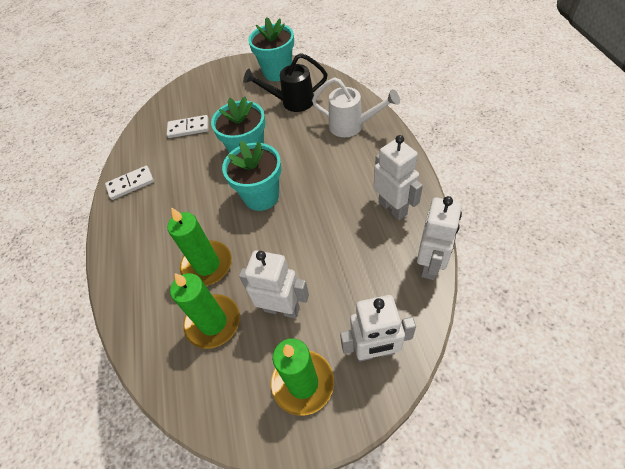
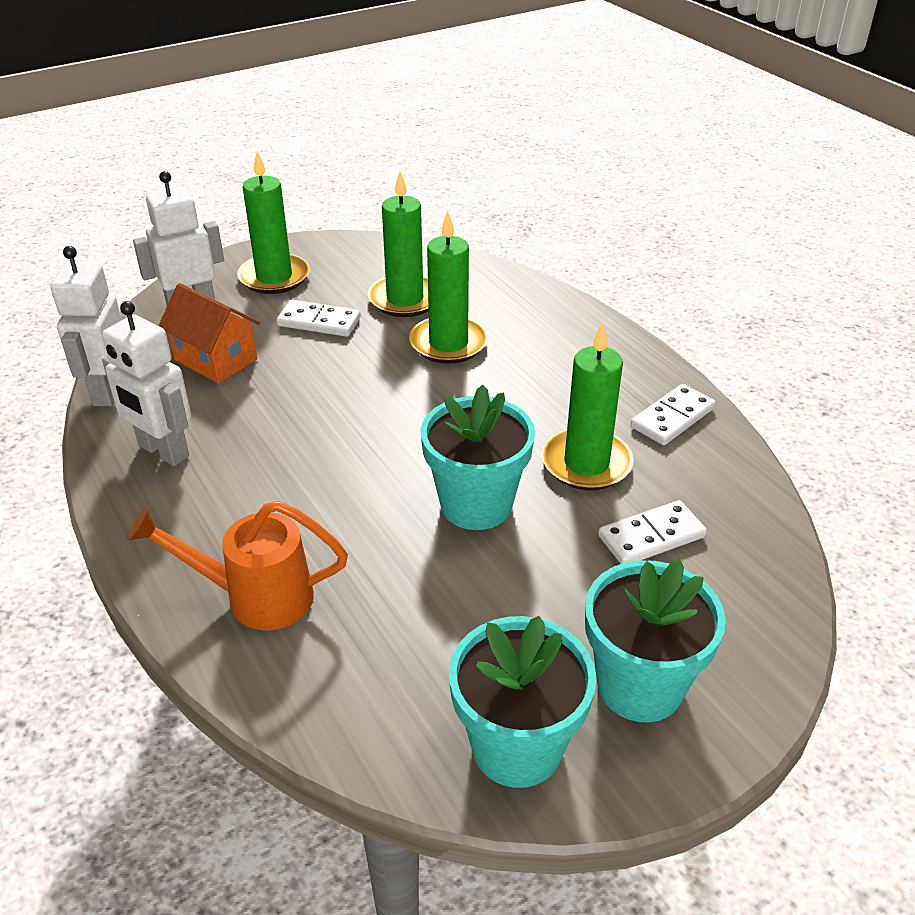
camera: 155 degrees right, 15 degrees down
turquoise flower pot [222,141,281,211] -> turquoise flower pot moved to [585,559,726,722]
white robot [239,250,309,318] -> white domino [277,300,361,337]
black watering can [243,53,328,112] -> none
white watering can [312,77,400,137] -> orange watering can [127,501,348,631]
none -> orange house [159,283,260,384]
none -> green candle [542,322,634,490]

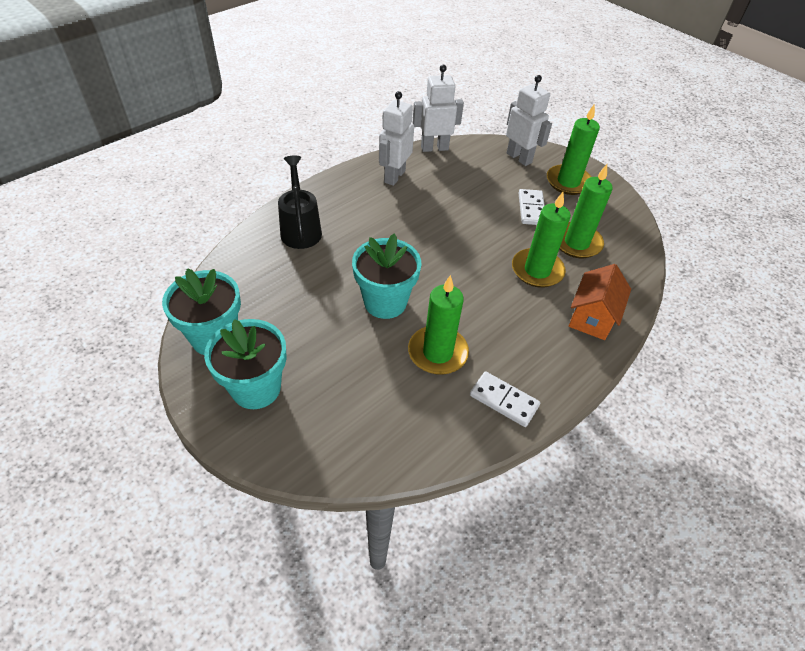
camera: 75 degrees right, 10 degrees up
orange watering can [127,501,348,631] -> black watering can [278,156,322,249]
orange house [159,283,260,384] -> orange house moved to [569,264,631,340]
white domino [598,500,707,564] -> none

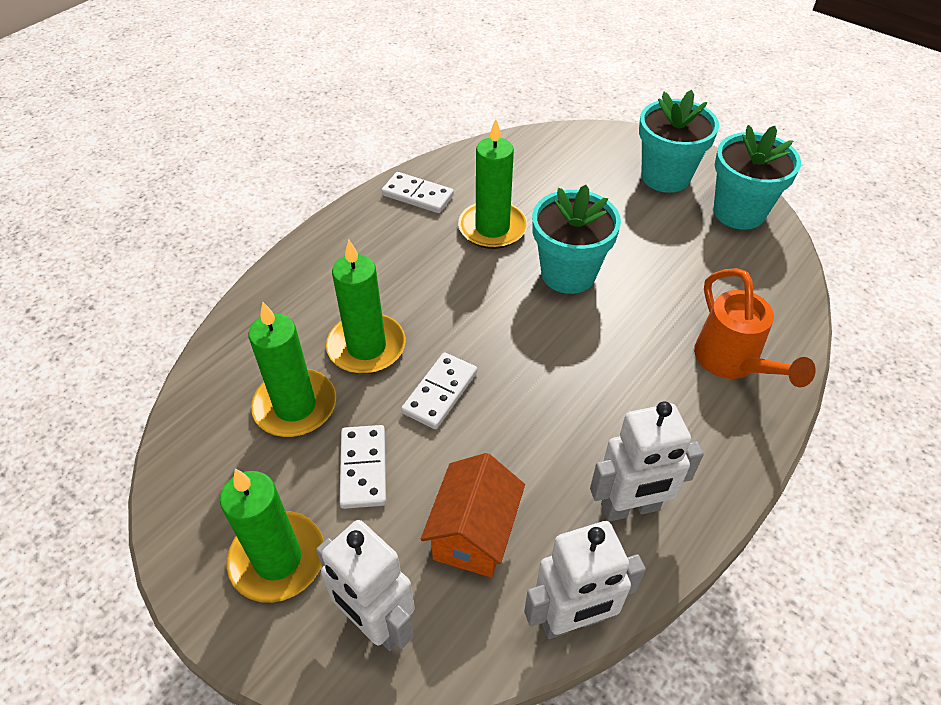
camera: 175 degrees right, 0 degrees up
black watering can [278,156,322,249] -> orange watering can [694,268,816,388]
white robot [379,91,414,186] -> white robot turned 60 degrees clockwise [590,401,704,522]
orange house [569,264,631,340] -> orange house moved to [421,453,525,578]
none -> white domino [401,352,477,429]

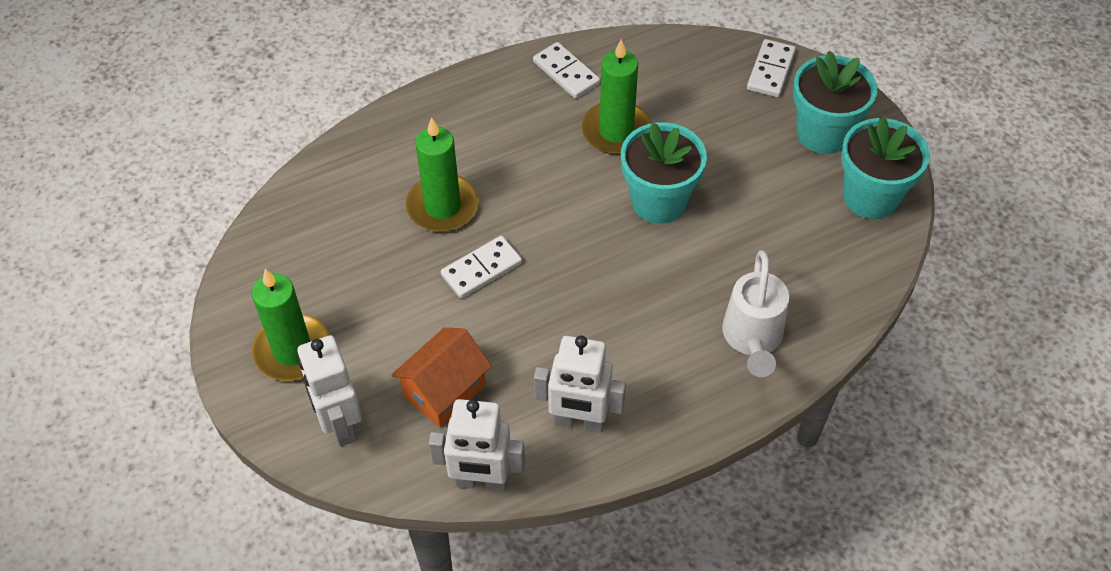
camera: 25 degrees right, 5 degrees up
green candle [248,302,336,437] -> none
white domino [339,425,386,509] -> white domino moved to [747,39,796,97]
orange watering can [694,268,816,388] -> white watering can [722,250,789,377]

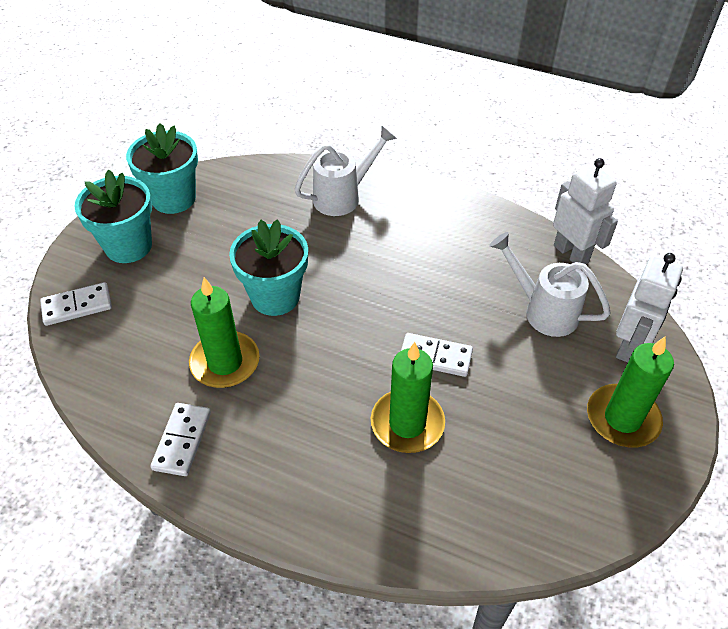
camera: 130 degrees left, 5 degrees down
orange house [391,328,492,428] -> white watering can [489,232,611,337]
white robot [534,336,626,433] -> none

